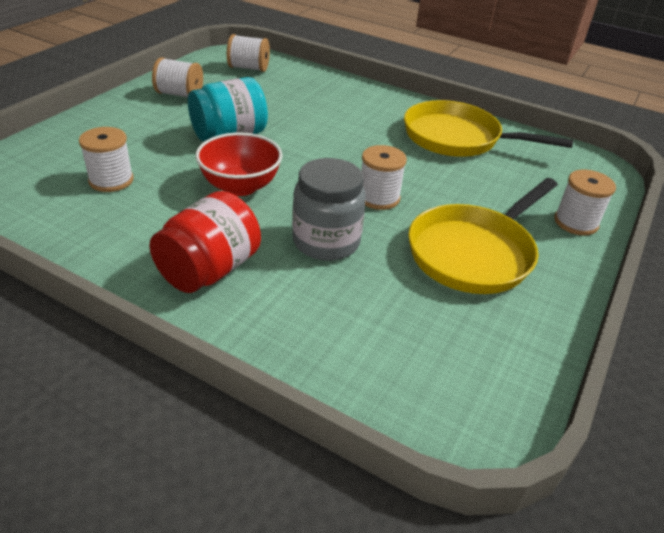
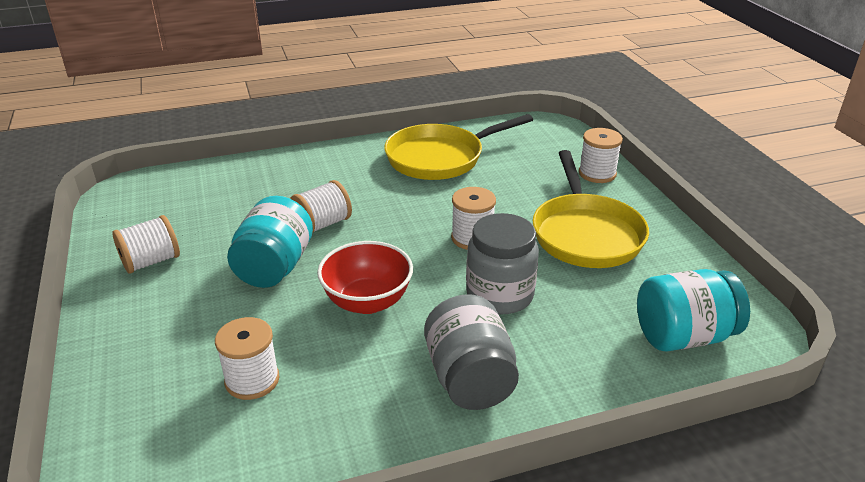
camera: 45 degrees left, 5 degrees down
red jar [149,191,261,293] -> grey jar [424,294,519,410]
white spool [227,34,270,72] -> white spool moved to [290,180,352,233]
none -> turquoise jar [637,269,750,352]

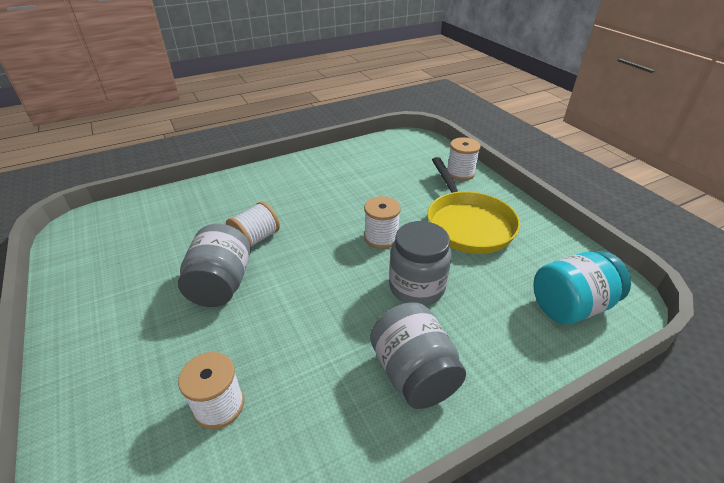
camera: 10 degrees left, 5 degrees up
white spool [112,215,180,274] -> none
turquoise jar [227,196,313,288] -> grey jar [178,224,251,307]
red bowl [317,241,413,314] -> none
yellow pan [384,114,533,180] -> none

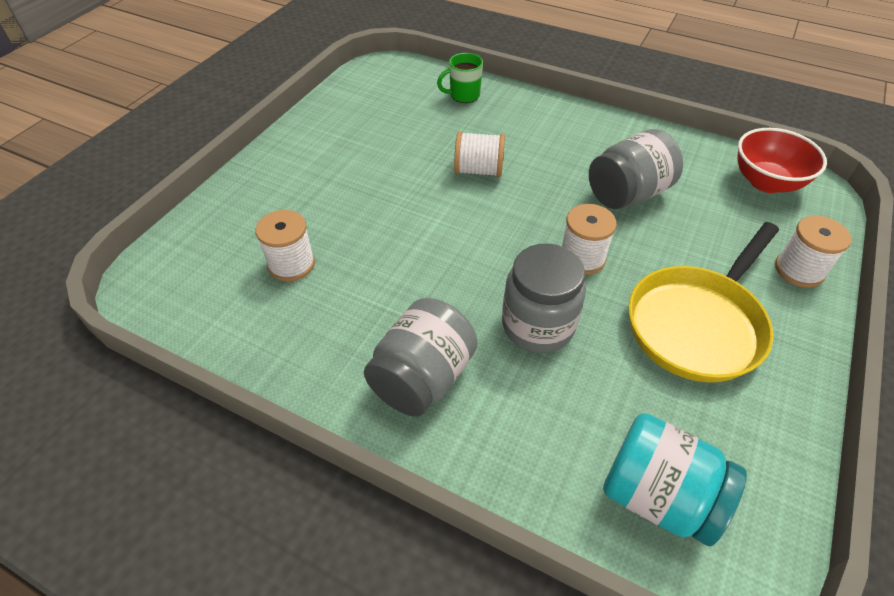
camera: 55 degrees right, 10 degrees up
grey jar [178,224,251,307] -> grey jar moved to [589,129,683,209]
none -> green mug [437,53,483,103]
none -> red bowl [738,128,827,193]

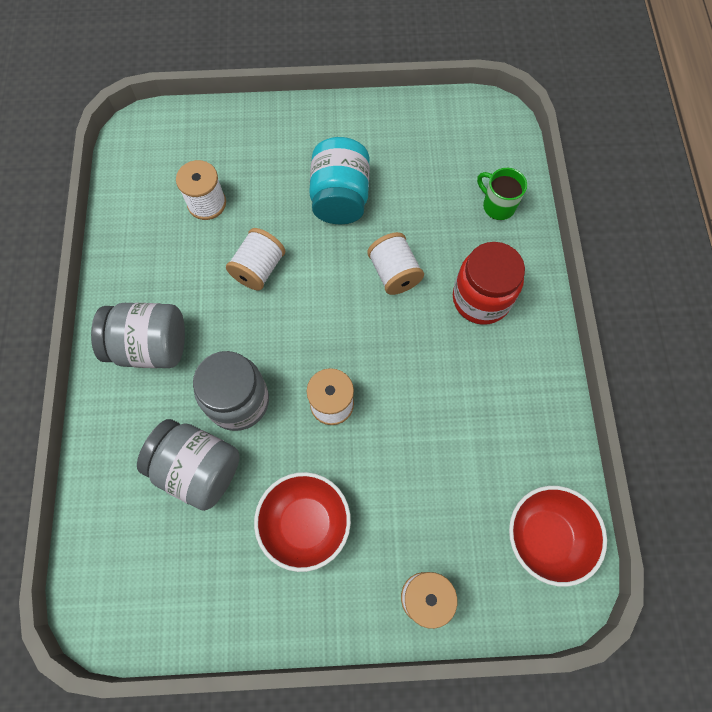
camera: 60 degrees right, 20 degrees up
grey jar [589,129,683,209] -> grey jar moved to [137,419,240,511]
turquoise jar [603,413,747,547] -> turquoise jar moved to [309,137,370,225]
yellow pan [628,222,779,383] -> red bowl [254,472,351,572]
none -> white spool [226,228,285,290]
none -> red jar [453,242,525,325]

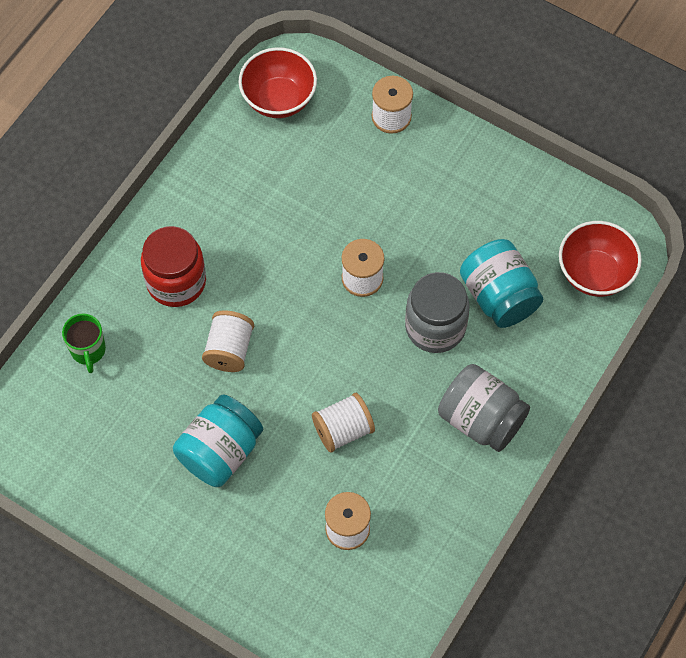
camera: 145 degrees left, 5 degrees down
grey jar [137,419,240,511] -> turquoise jar [460,239,543,328]
red bowl [254,472,351,572] -> red bowl moved to [559,221,642,297]

